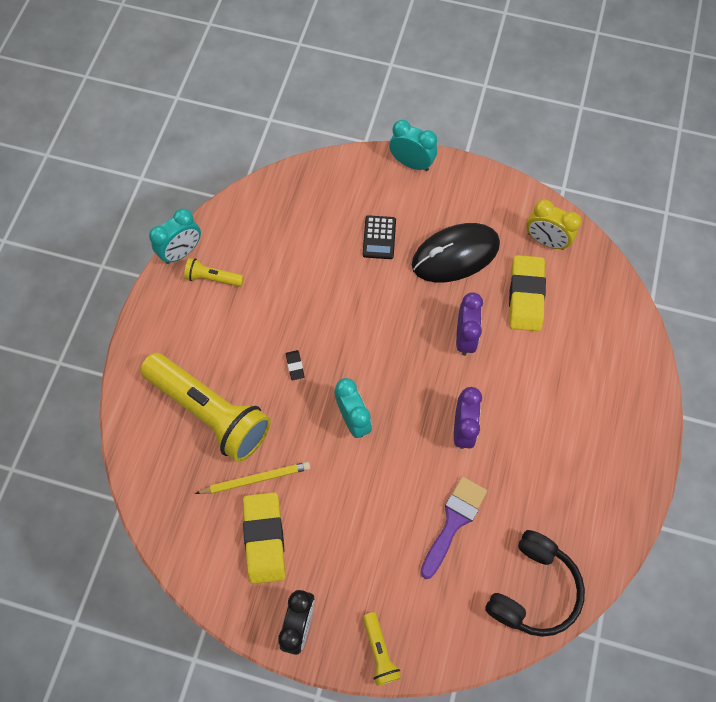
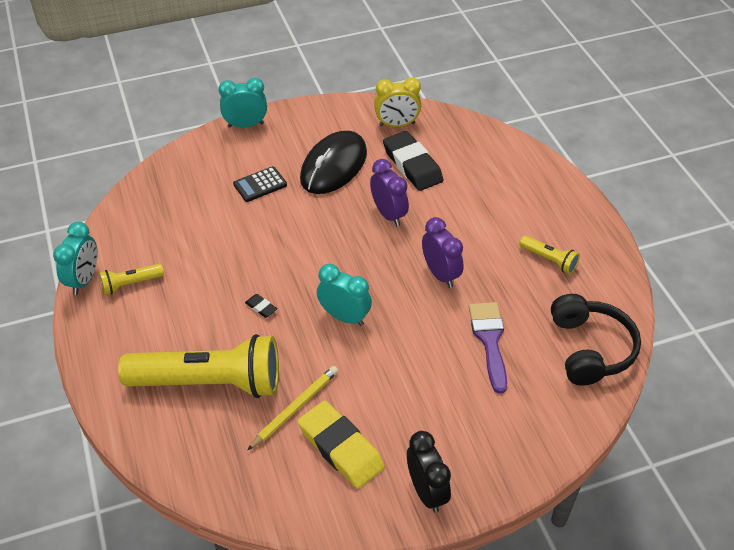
camera: 35 degrees left, 20 degrees down
black calculator [363,215,396,259] -> black calculator turned 90 degrees clockwise [233,166,287,202]
yellow flashlight [363,612,401,686] -> yellow flashlight moved to [519,235,580,274]
yellow eraser [509,255,546,331] -> black eraser [383,131,443,191]

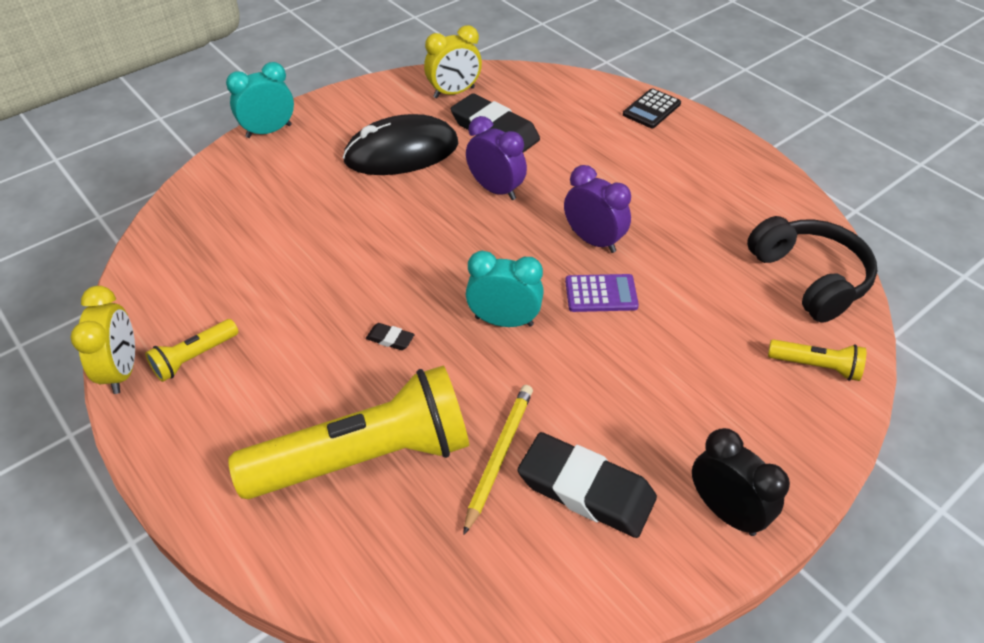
camera: 20 degrees left, 0 degrees up
turquoise clock [53,222,97,295] -> yellow clock [70,286,135,394]
black calculator [233,166,287,202] -> black calculator moved to [623,88,681,128]
yellow eraser [298,400,385,489] -> black eraser [518,432,657,538]
black mouse [300,131,367,194] -> black mouse turned 60 degrees clockwise [342,114,458,175]
purple brush [469,302,507,394] -> none
yellow flashlight [519,235,580,274] -> yellow flashlight moved to [768,339,866,381]
none -> purple calculator [565,274,639,312]

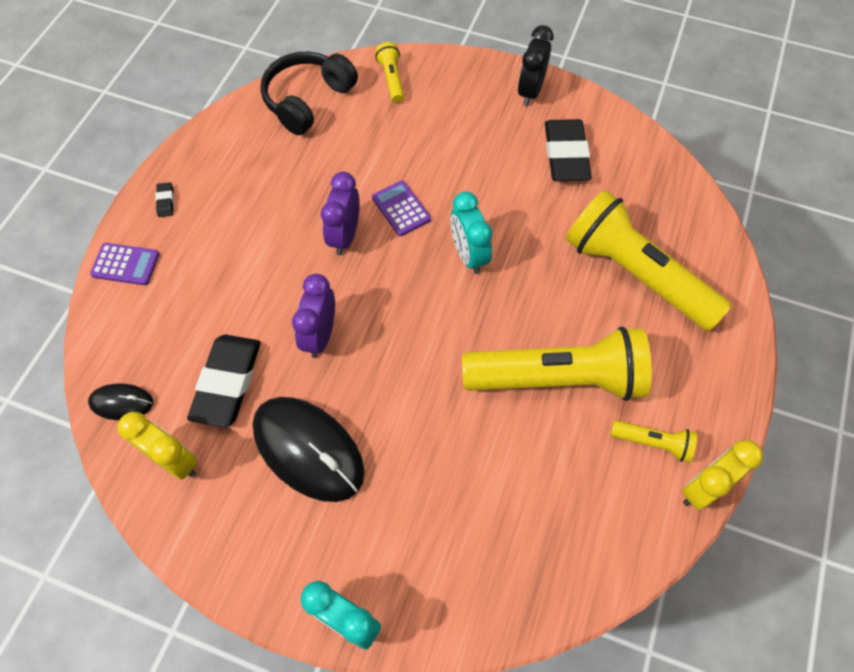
camera: 120 degrees left, 15 degrees up
black eraser [366,323,415,350] -> black eraser moved to [155,182,174,217]
yellow pencil [463,385,533,535] -> none
black calculator [623,88,681,128] -> purple calculator [90,243,159,285]
none -> black mouse [88,384,153,420]
none -> yellow flashlight [462,326,652,401]

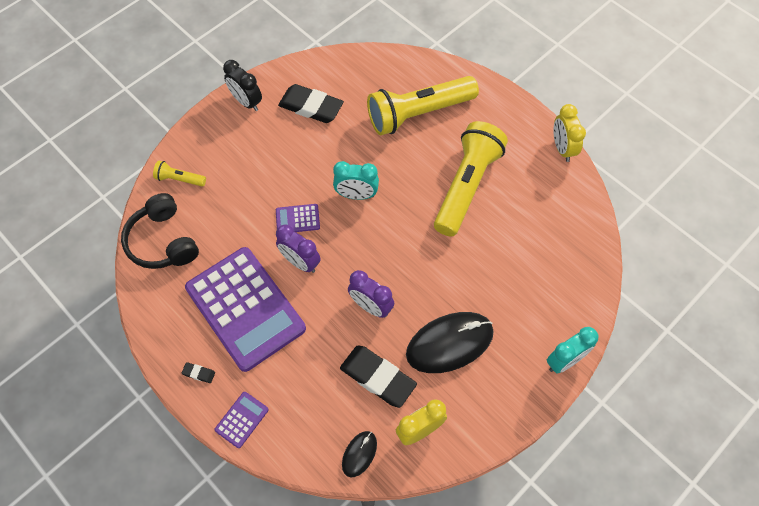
camera: 65 degrees left, 0 degrees up
yellow flashlight [610,420,697,462] -> none
none -> purple calculator [185,247,306,372]

